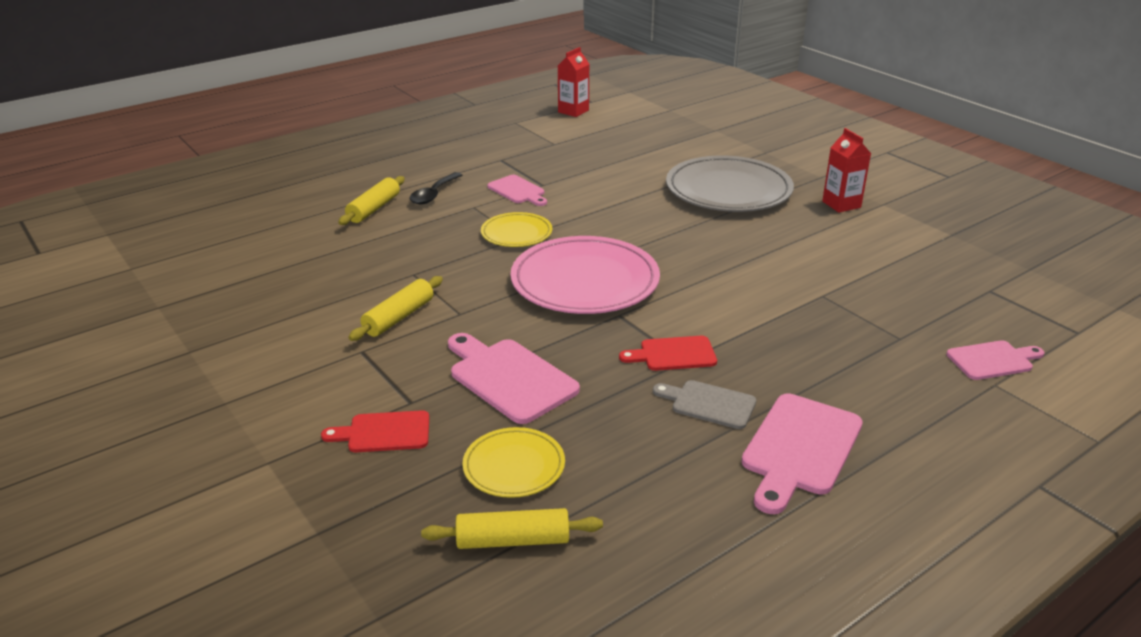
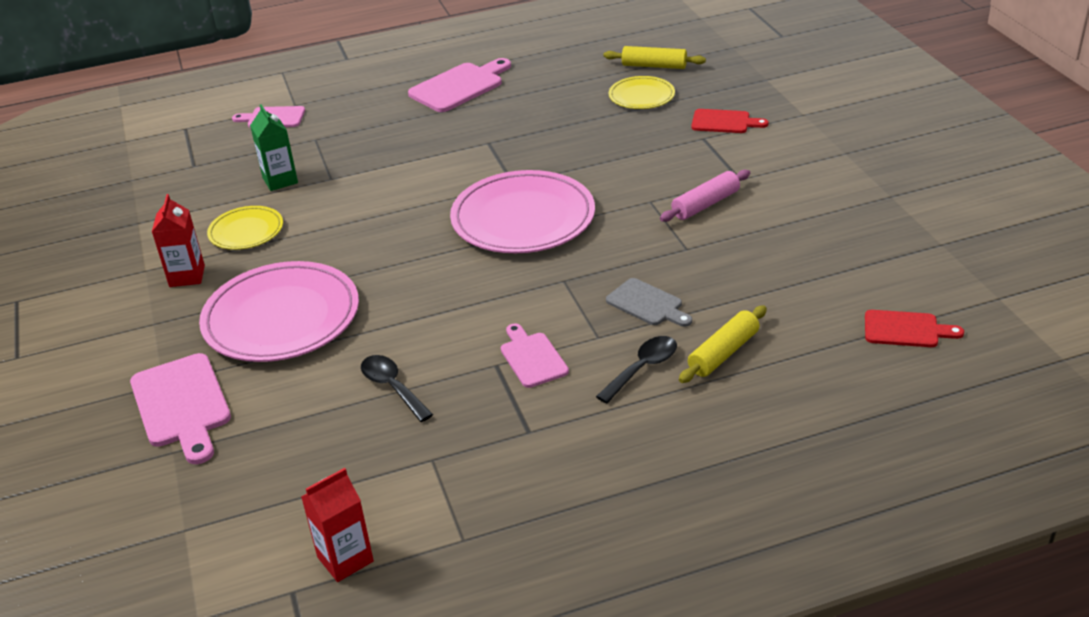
camera: 160 degrees left, 5 degrees up
yellow rolling pin [348,276,443,341] -> pink rolling pin [660,170,750,222]
pink cutting board [448,333,580,424] -> pink cutting board moved to [130,353,231,464]
yellow plate [481,212,553,247] -> yellow plate moved to [207,206,283,250]
red cutting board [619,336,717,371] -> red cutting board moved to [865,310,964,347]
grey cutting board [653,380,757,429] -> grey cutting board moved to [606,278,692,327]
grey plate [666,155,794,212] -> pink plate [199,261,359,362]
none -> green carton [250,105,298,191]
none -> black spoon [361,355,433,422]

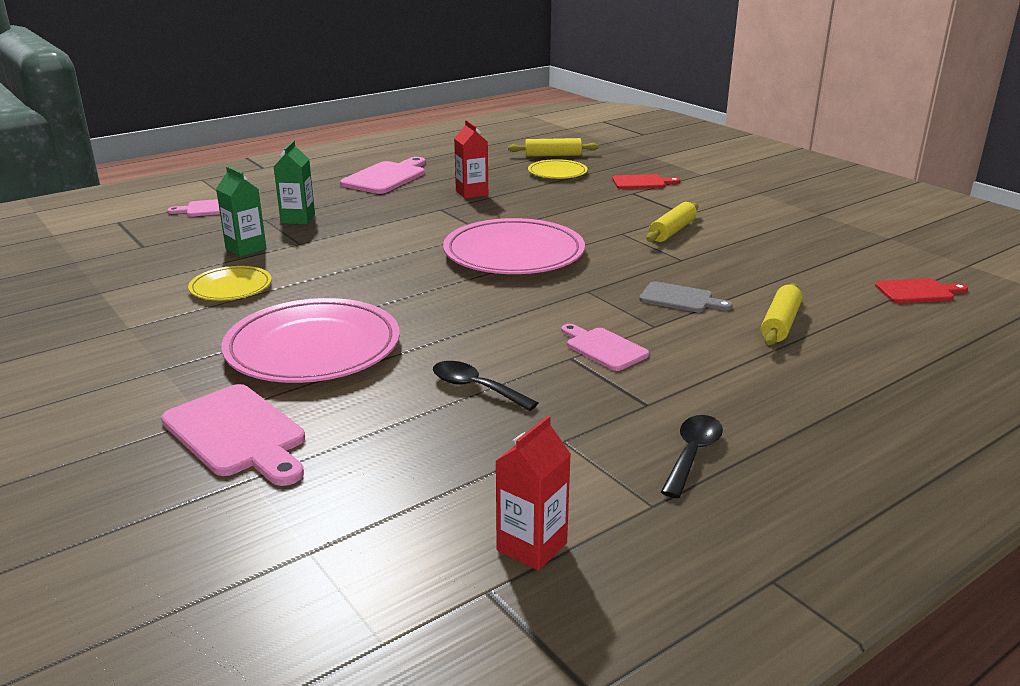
camera: 20 degrees left, 10 degrees down
red carton [152,194,205,287] -> red carton moved to [454,120,488,199]
black spoon [596,336,677,404] -> black spoon moved to [661,415,723,498]
pink rolling pin [660,170,750,222] -> yellow rolling pin [646,202,698,242]
none -> green carton [274,141,315,224]

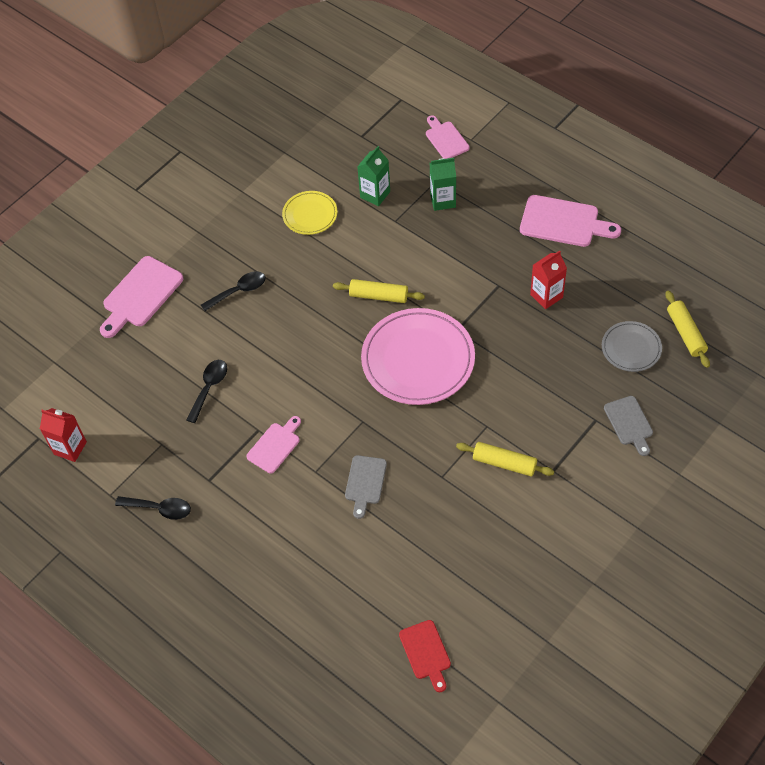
camera: 80 degrees right, 30 degrees up
pink plate [221,298,400,383] -> black spoon [201,271,266,311]
yellow plate [528,159,588,179] -> grey plate [602,321,662,372]
red cutting board [612,174,680,189] -> grey cutting board [604,396,653,456]
yellow rolling pin [761,283,802,345] -> yellow rolling pin moved to [333,279,425,303]

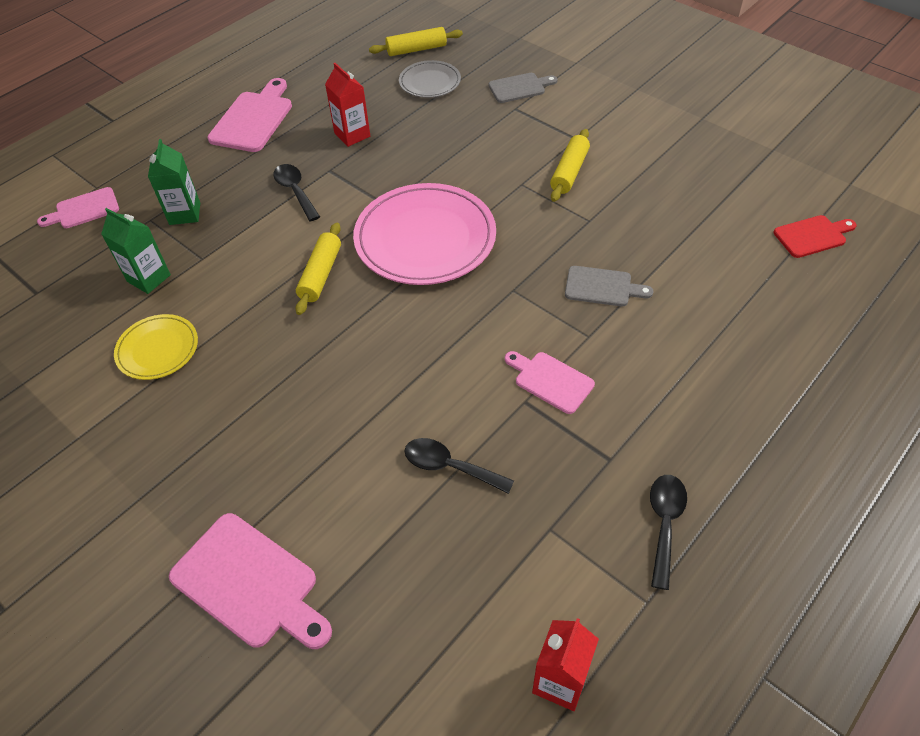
camera: 90 degrees left, 5 degrees down
black spoon [201,271,266,311] -> black spoon moved to [273,164,320,221]

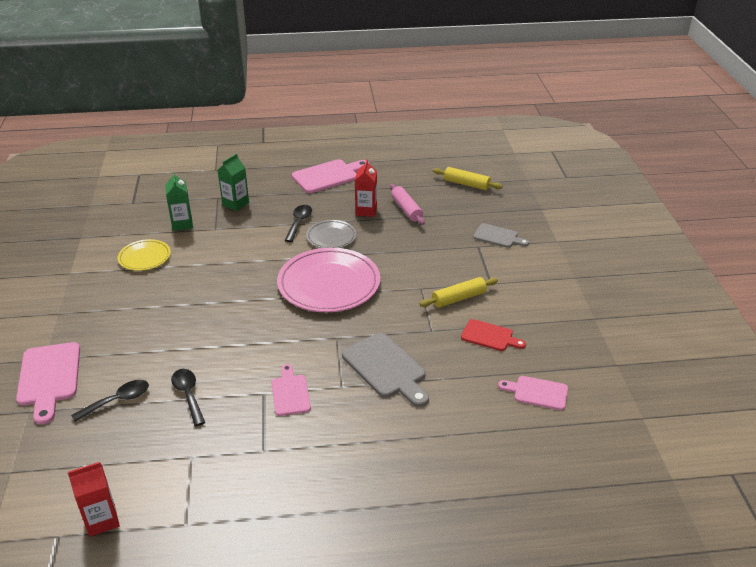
camera: 40 degrees right, 15 degrees down
pink cutting board [37,187,119,228] -> pink cutting board moved to [498,376,568,410]
yellow rolling pin [296,223,341,315] -> none
grey plate [399,60,461,98] -> grey plate moved to [306,220,356,248]
grey cutting board [565,266,653,306] -> grey cutting board [342,333,429,407], size x1.61
black spoon [650,475,687,590] -> black spoon moved to [71,380,149,422]
red cutting board [773,215,856,258] -> red cutting board moved to [461,319,526,351]
none -> pink rolling pin [390,184,425,225]

